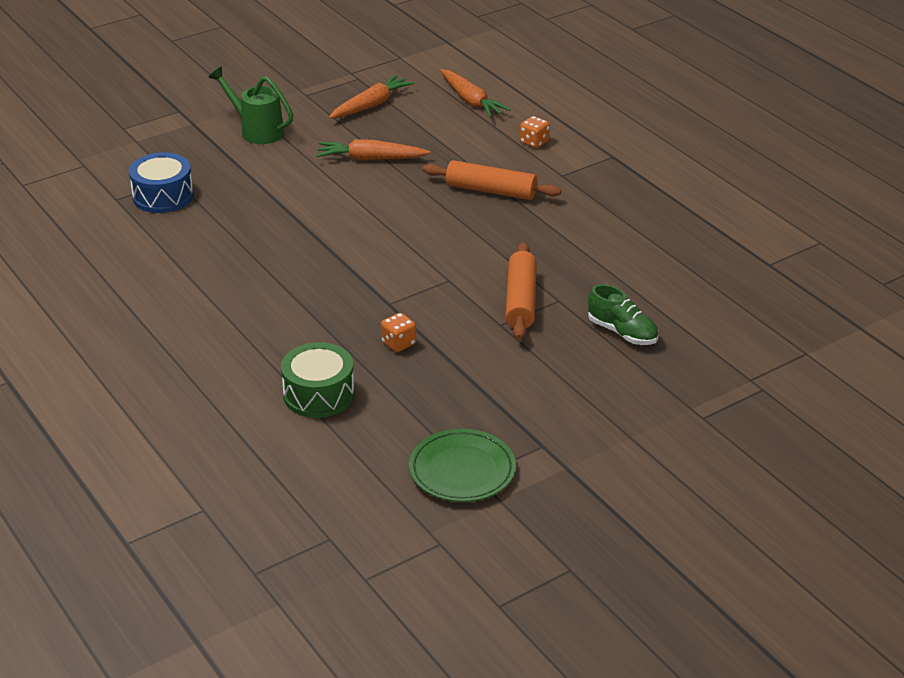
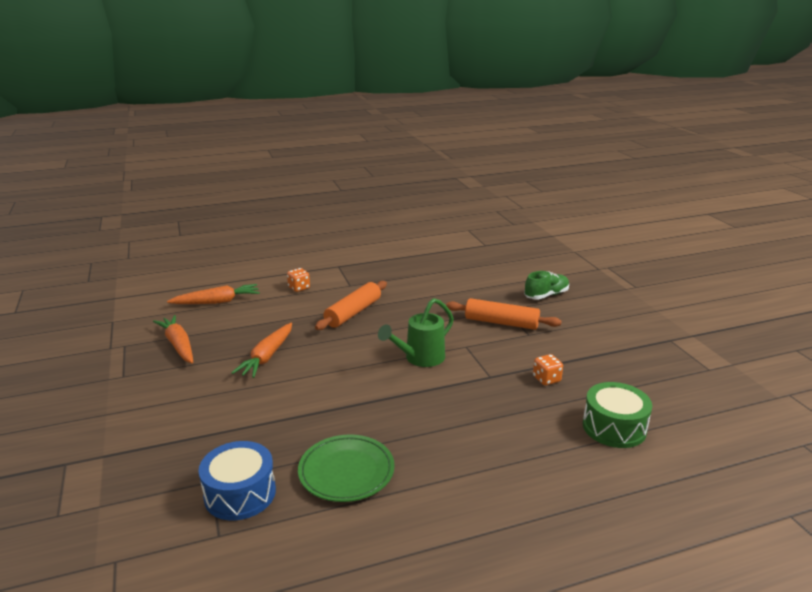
camera: 75 degrees left, 10 degrees down
green watering can [208,67,293,144] -> green watering can moved to [378,298,454,367]
green plate [409,429,516,502] -> green plate moved to [298,434,395,502]

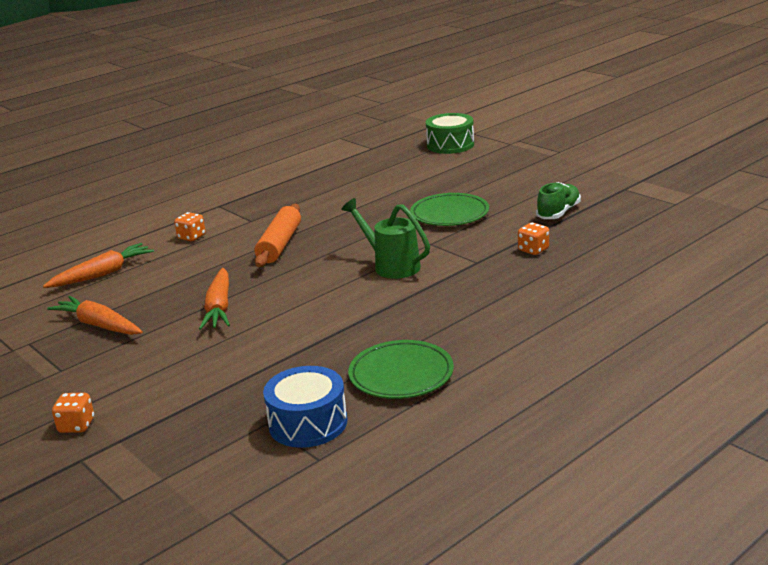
camera: 20 degrees left, 0 degrees up
green watering can [378,298,454,367] -> green watering can turned 105 degrees clockwise [341,198,430,279]
orange rolling pin [446,298,562,330] -> green plate [410,193,489,226]
green shoe [524,271,569,300] -> green shoe moved to [536,182,581,219]
green drum [583,382,652,448] -> green drum moved to [426,113,474,154]
none -> orange dice [52,393,94,433]

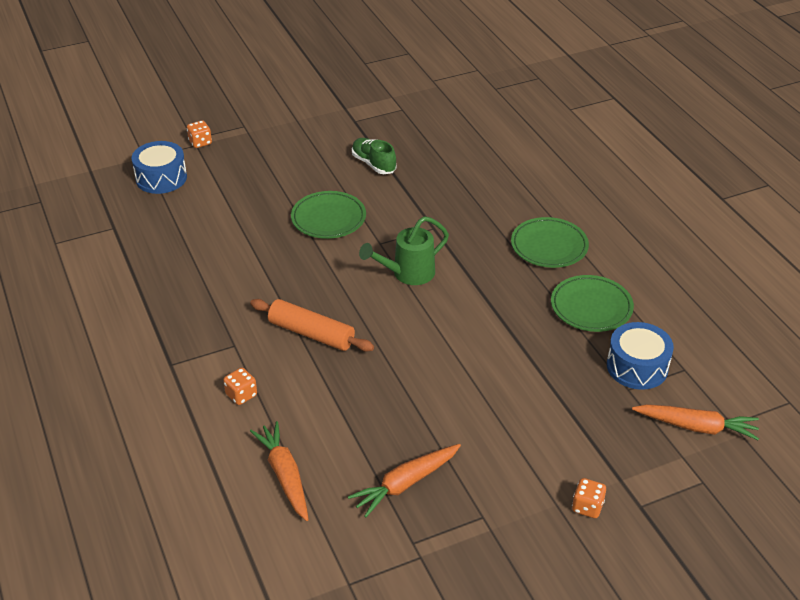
camera: 75 degrees left, 15 degrees up
orange carrot [199,268,230,330] -> orange carrot moved to [632,404,759,440]
green drum [426,113,474,154] -> blue drum [131,141,187,194]
orange dice [518,223,549,255] -> orange dice moved to [187,120,212,148]
none -> green plate [511,217,589,268]

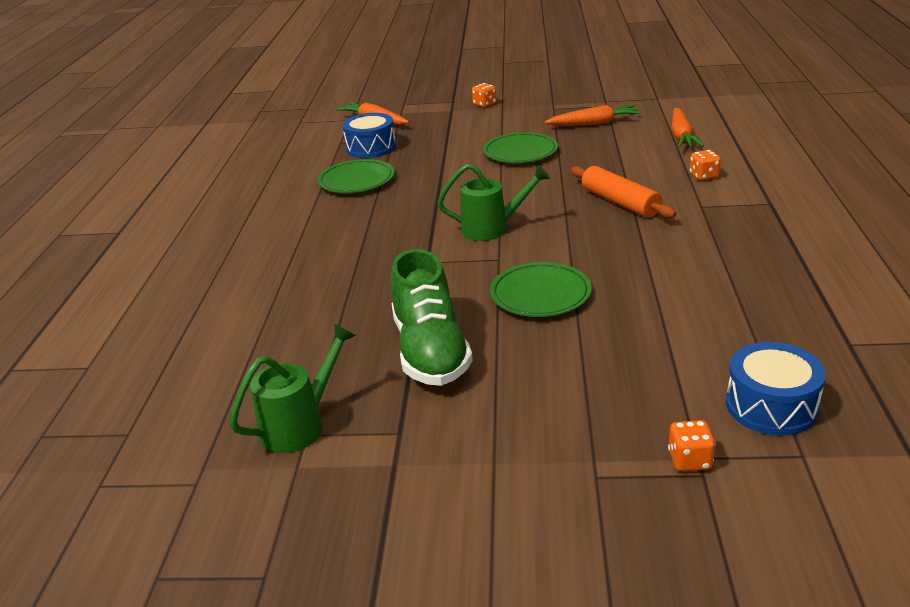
camera: 150 degrees left, 10 degrees down
green shoe [352,138,396,174] -> green shoe [391,249,473,386], size x1.72
green plate [511,217,589,268] -> green plate moved to [483,132,558,163]
none -> green watering can [229,323,356,453]

